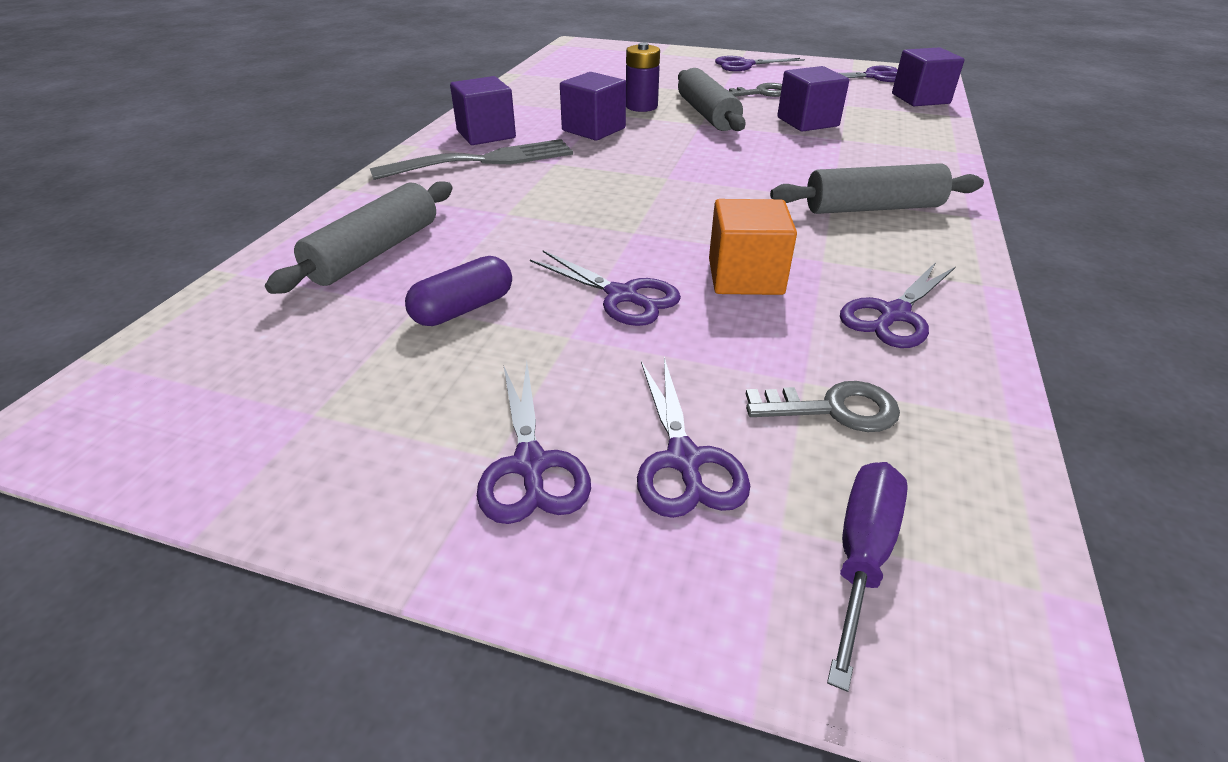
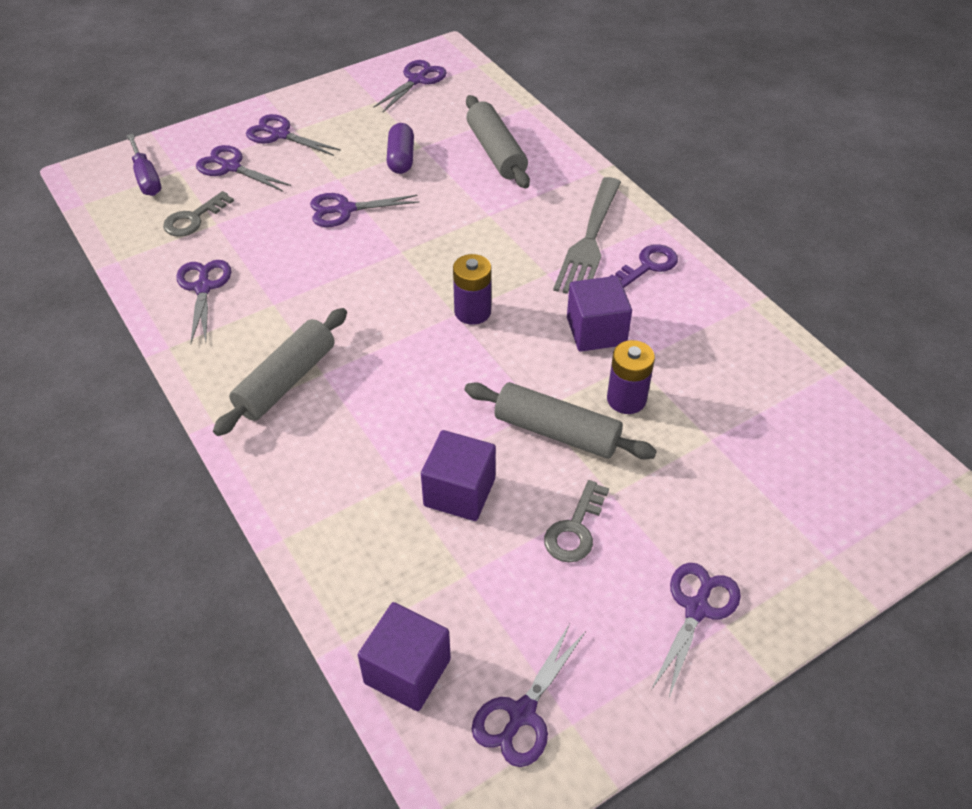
camera: 130 degrees right, 10 degrees up
purple cube [450,76,516,145] -> purple key [609,244,678,288]
orange cube [709,199,797,295] -> none
none -> purple scissors [373,60,447,112]
none -> purple battery [453,254,491,325]

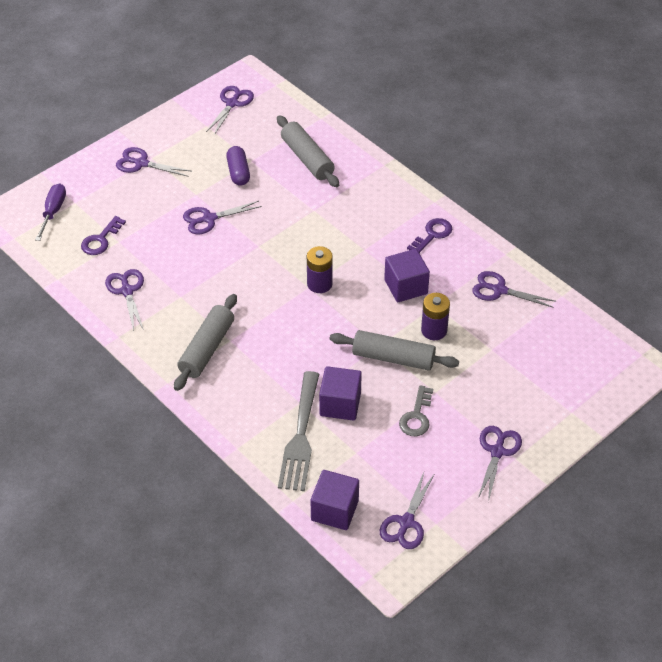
camera: 10 degrees left, 0 degrees up
purple screwdriver [126,133,161,196] -> purple screwdriver turned 135 degrees counterclockwise [35,183,66,241]
grey key [163,191,234,237] -> purple key [81,216,126,255]
purple scissors [196,145,291,191] -> purple scissors moved to [472,271,556,308]
grey fork [553,177,621,294] -> grey fork moved to [278,371,319,491]

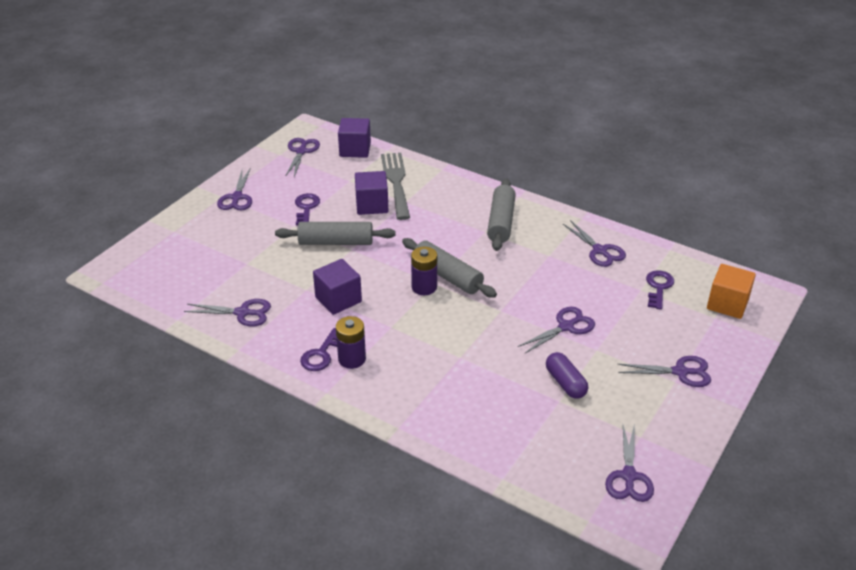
camera: 165 degrees right, 10 degrees down
purple screwdriver [35,183,66,241] -> orange cube [707,264,756,319]
grey rolling pin [277,115,339,187] -> grey rolling pin moved to [402,238,497,298]
grey key [399,385,433,436] -> purple key [295,193,320,225]
purple battery [421,293,450,340] -> purple battery moved to [336,316,366,369]

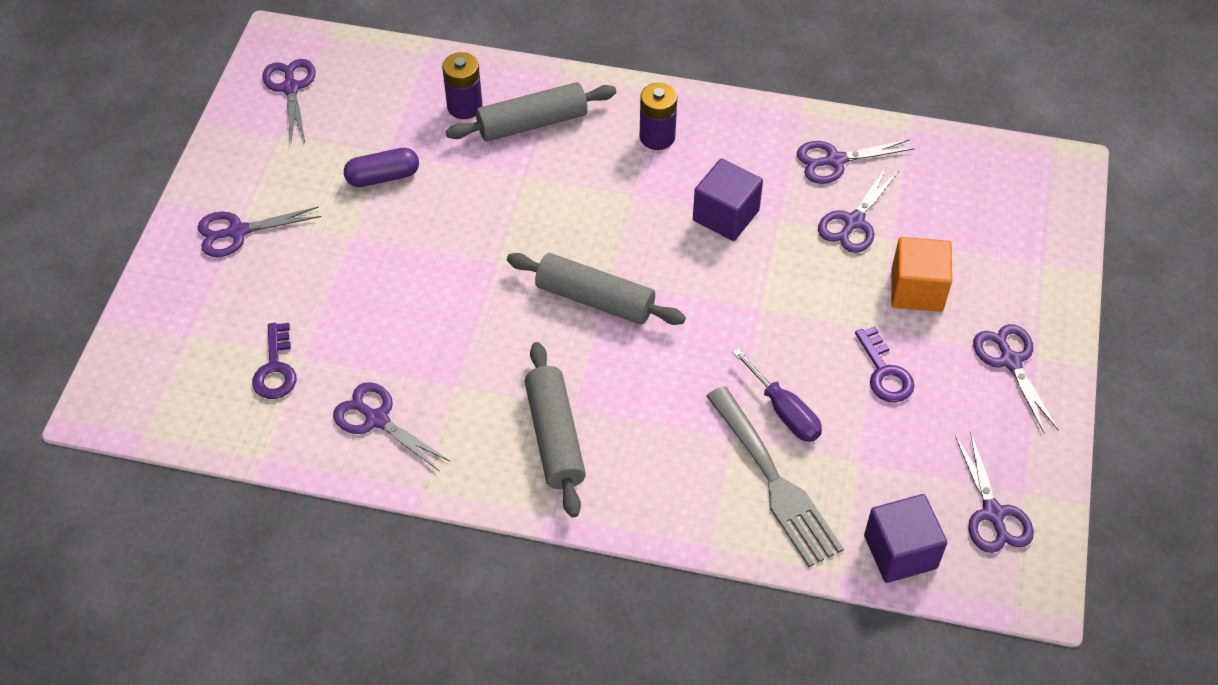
camera: 160 degrees right, 15 degrees up
grey rolling pin [275,222,396,245] -> grey rolling pin moved to [446,82,616,142]
purple key [300,328,337,371] -> none
purple cube [355,171,388,215] -> purple screwdriver [732,348,822,442]
purple battery [411,247,437,295] -> purple battery moved to [442,52,483,119]
purple scissors [518,307,595,353] -> purple scissors moved to [818,166,900,253]
purple capsule [546,352,588,399] -> purple capsule turned 60 degrees counterclockwise [344,148,419,187]
orange cube [707,264,756,319] -> orange cube moved to [891,237,952,312]

